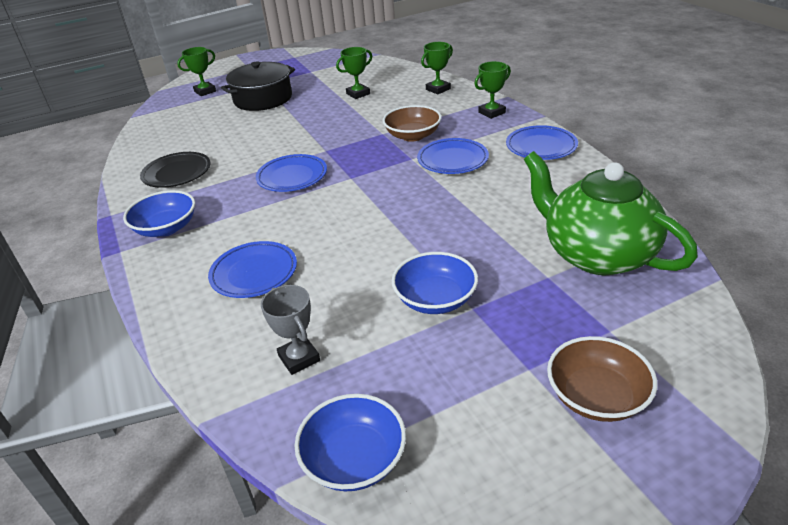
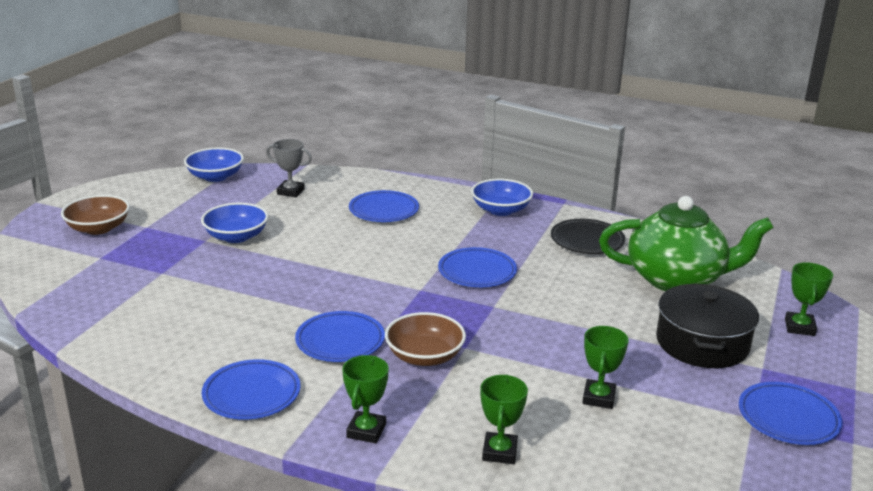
camera: 135 degrees right, 10 degrees down
green teapot [524,151,698,275] -> green teapot moved to [599,196,774,291]
none -> blue plate [739,382,843,445]

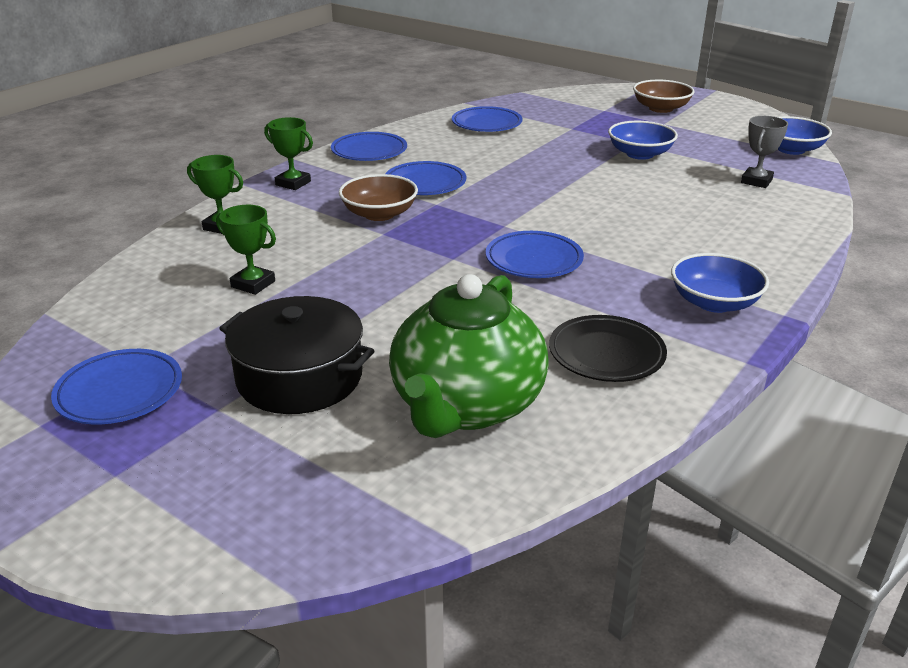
camera: 105 degrees right, 5 degrees up
blue plate [349,190,419,222] -> blue plate moved to [452,106,523,132]
green trophy [785,262,833,336] -> none

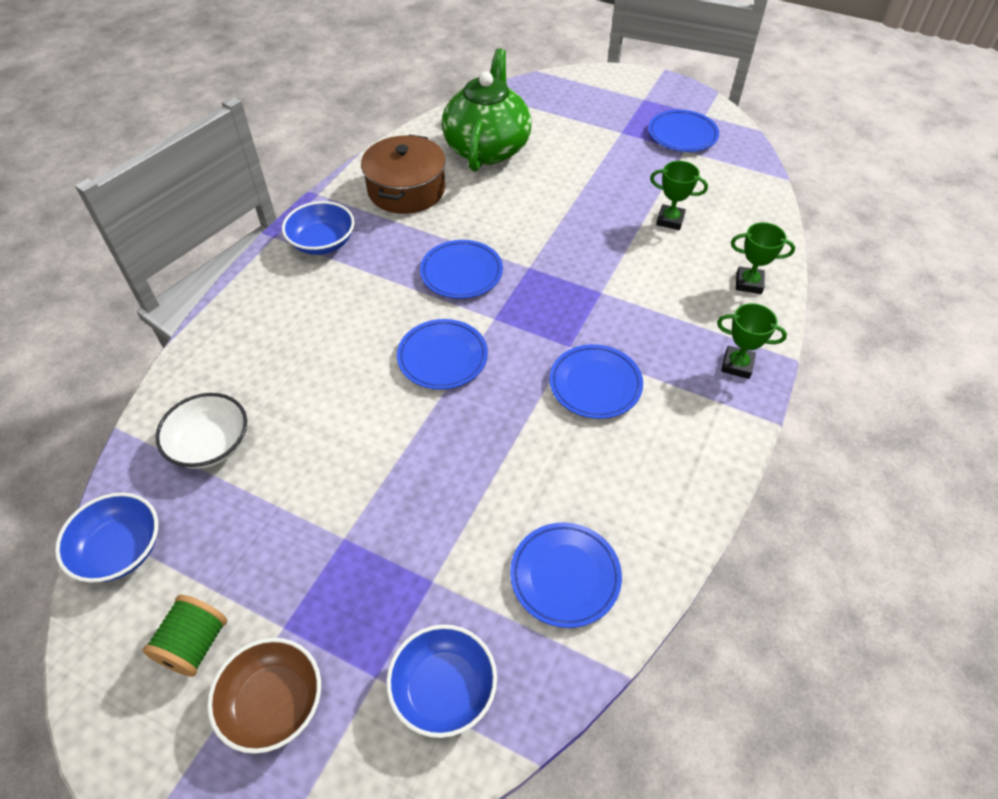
camera: 170 degrees right, 20 degrees up
black pot [219,296,374,414] -> none
blue plate [331,132,407,161] -> blue plate moved to [397,319,488,390]
brown bowl [339,174,418,221] -> none
black plate [549,315,667,382] -> brown pot [361,135,446,214]
blue bowl [608,121,678,160] -> blue bowl moved to [386,624,497,738]
grey trophy [741,116,788,188] -> white bowl [155,393,247,469]
none -> green spool [142,595,227,677]

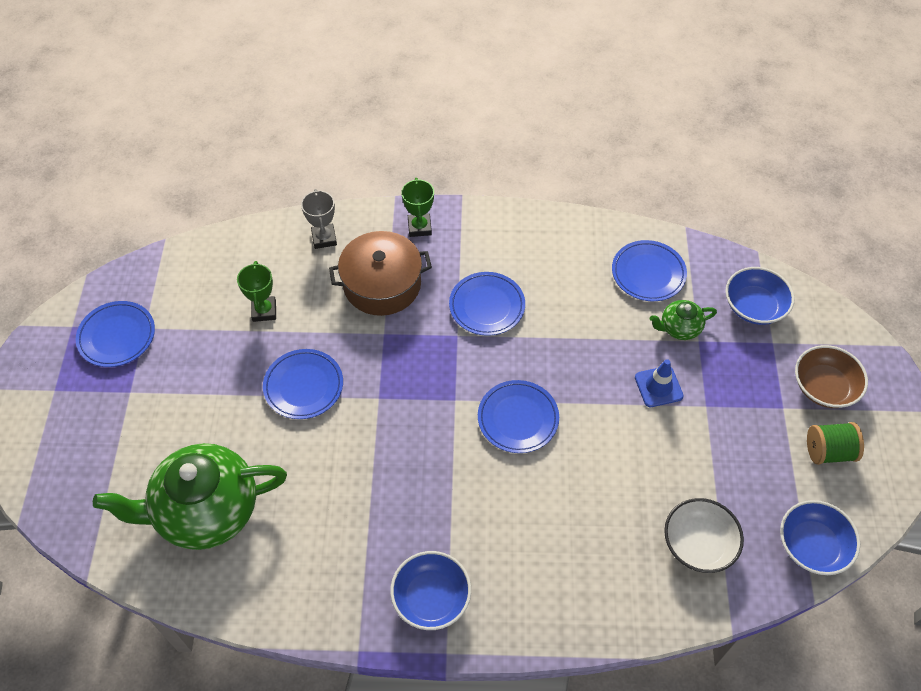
camera: 115 degrees left, 5 degrees up
brown pot [361,135,446,214] -> brown pot moved to [329,231,432,316]
blue plate [420,240,503,299] -> blue plate moved to [263,349,343,419]
green trophy [731,222,795,294] -> grey trophy [301,189,337,249]
none -> blue traffic cone [635,359,684,407]
none -> green teapot [650,300,717,340]

